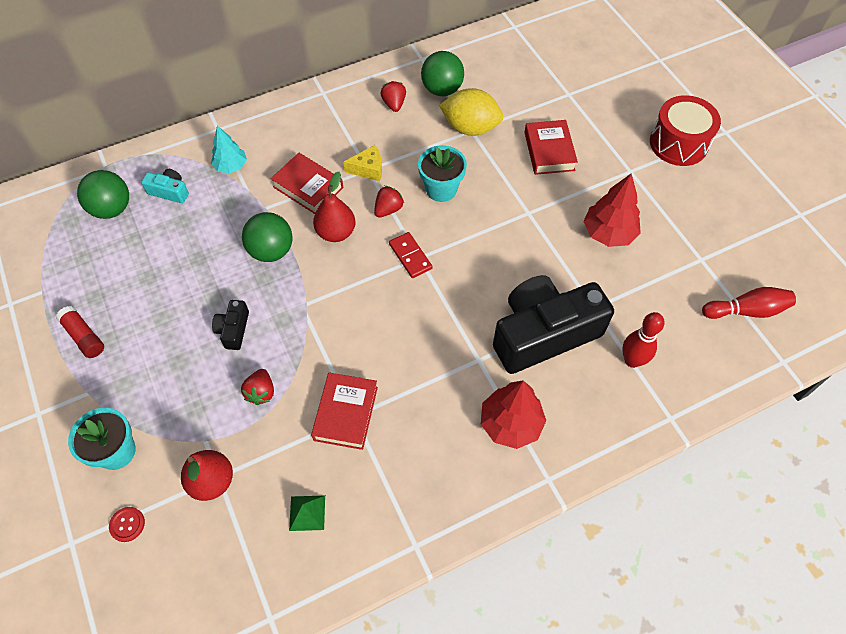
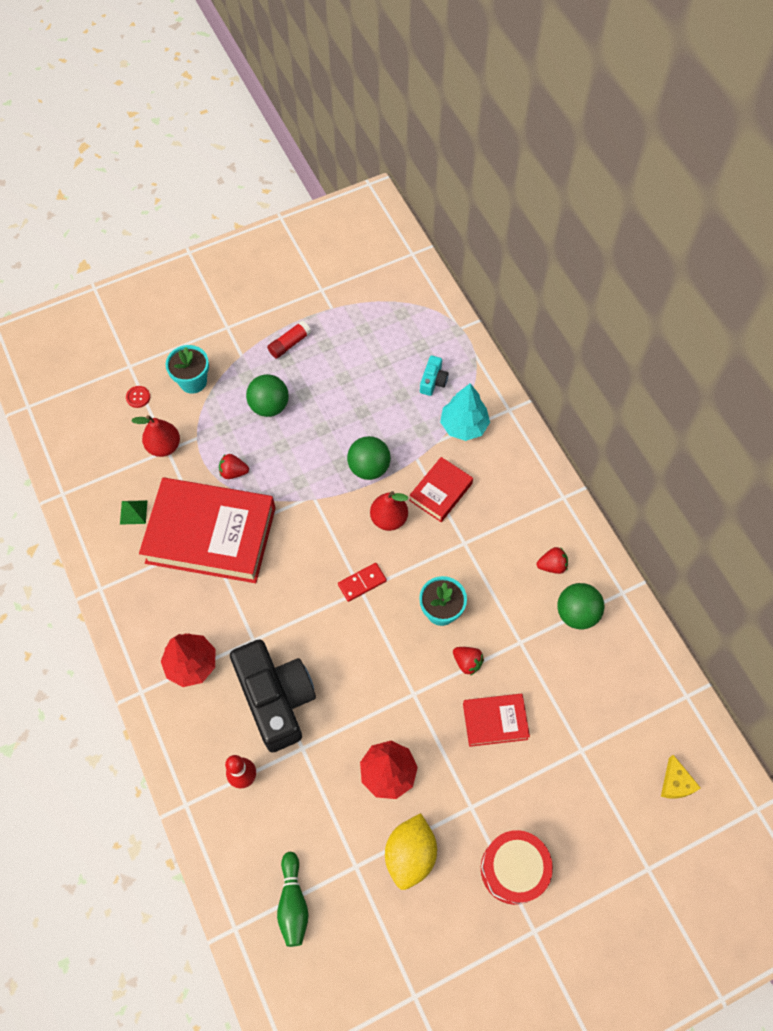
camera: 90 degrees right, 5 degrees up
green ball [77,170,129,219] -> green ball moved to [246,374,289,417]
turquoise tree [211,126,247,173] -> turquoise tree [440,383,490,441], size x1.51
black camera [212,300,249,350] -> none
red book [311,373,378,450] -> red book [139,478,275,583], size x2.07
yellow cheese [343,145,382,181] -> yellow cheese moved to [661,755,701,799]
red strawberry [374,186,404,218] -> red strawberry moved to [453,647,484,676]
yellow lemon [439,88,503,136] -> yellow lemon moved to [385,813,437,890]
red bowling pin [702,287,796,319] -> green bowling pin [277,852,309,947]

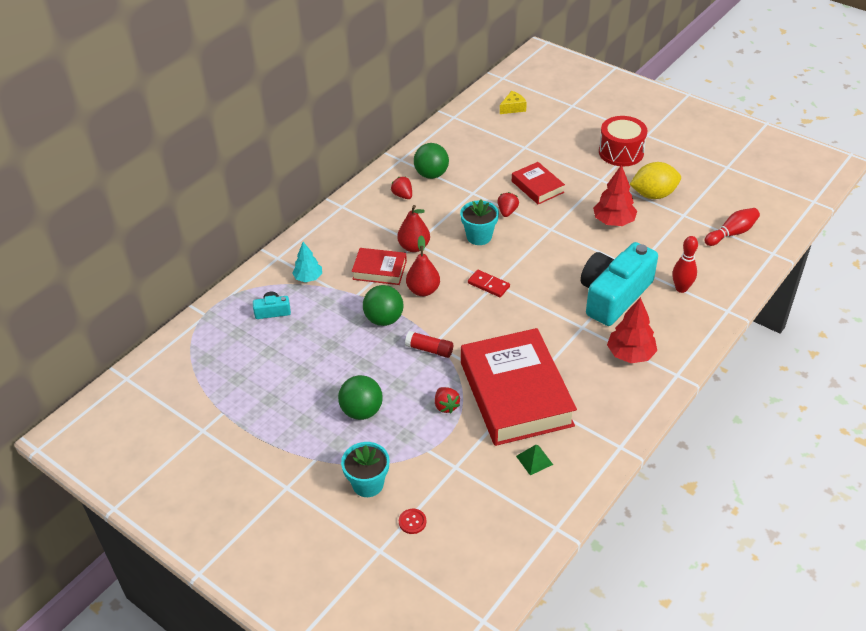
camera: 115 degrees left, 20 degrees down
red pear [131,415,180,457] -> red pear moved to [397,205,430,252]
black camera [230,639,316,752] -> turquoise camera [581,242,658,326]
red glue stick [267,321,311,359] -> red glue stick moved to [405,331,453,358]
green bowling pin [277,852,309,947] -> red bowling pin [704,208,760,246]
turquoise tree [440,383,490,441] -> turquoise tree [292,242,322,282], size x0.66

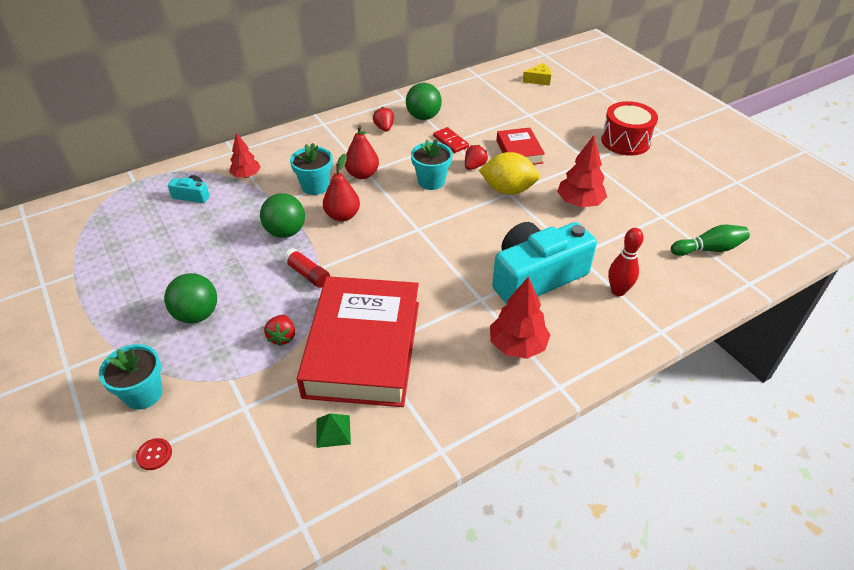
camera: 20 degrees right, 0 degrees up
turquoise tree [292,242,322,282] -> red tree [229,133,261,178]
red book [352,248,407,285] -> turquoise flower pot [290,143,333,195]
red domino [468,270,510,297] -> red domino moved to [433,127,469,153]
yellow lemon [630,162,681,199] -> yellow lemon moved to [479,152,540,195]
red bowling pin [704,208,760,246] -> green bowling pin [671,224,750,256]

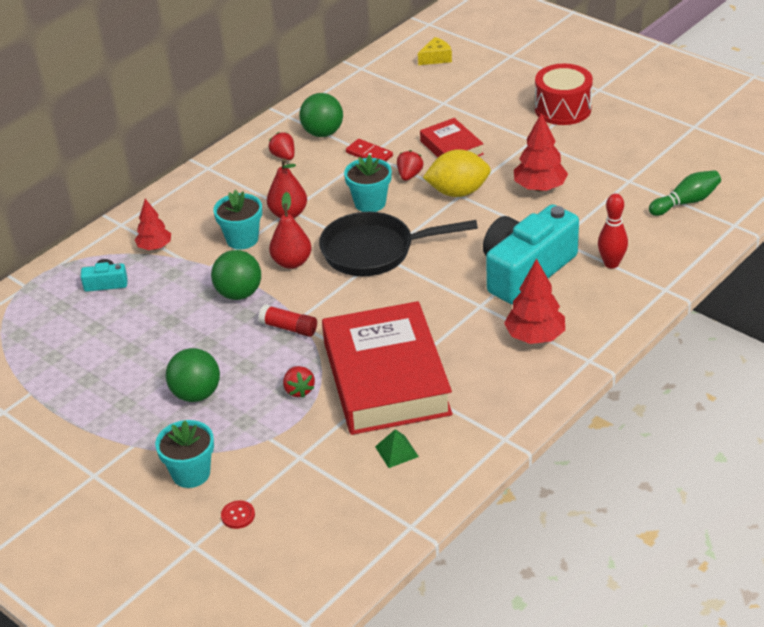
camera: 15 degrees left, 5 degrees down
none -> black pan [319,212,478,276]

